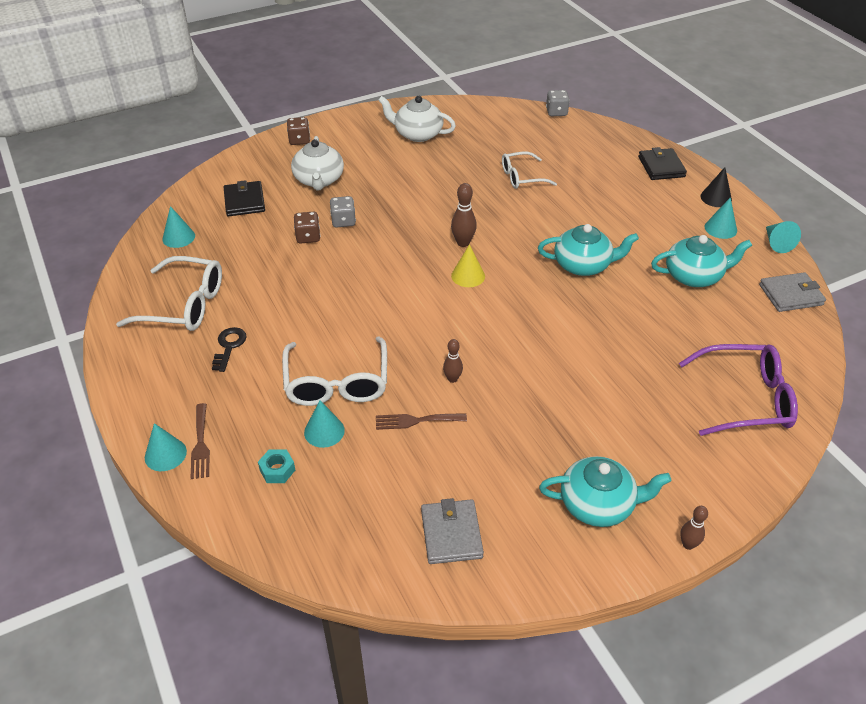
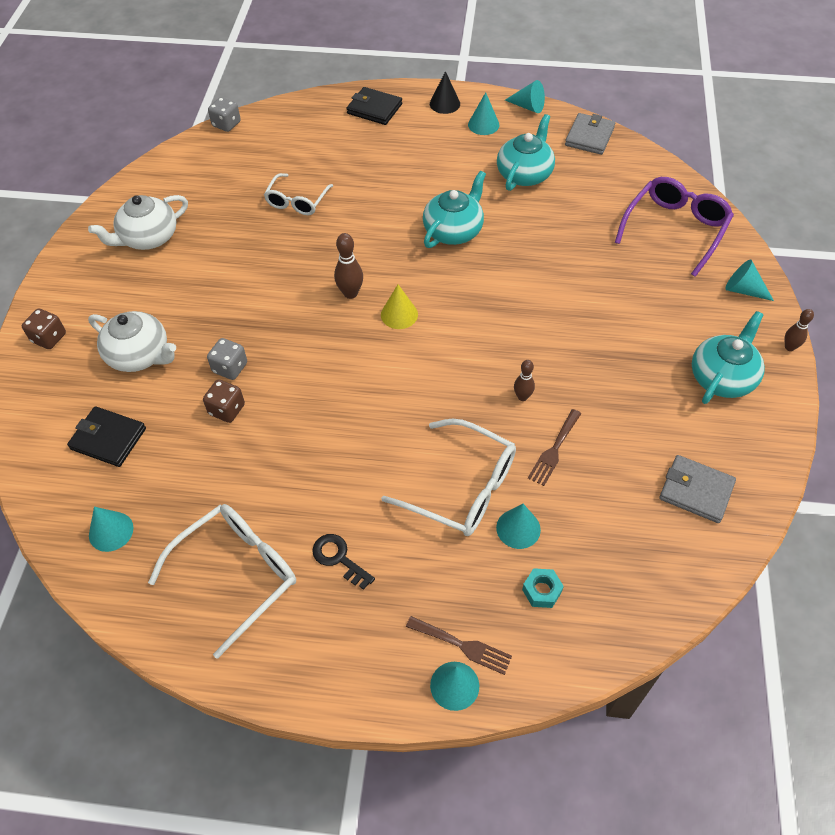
camera: 55 degrees left, 10 degrees up
none -> turquoise cone [725,260,774,301]

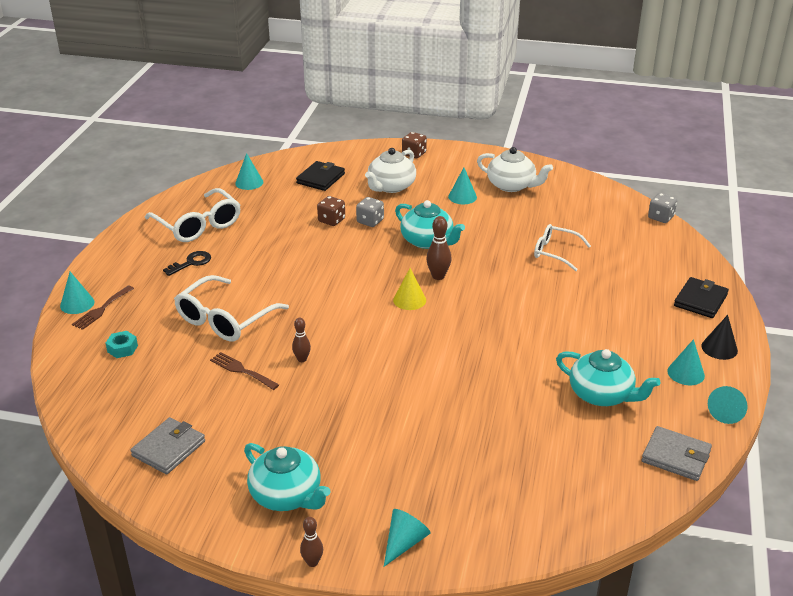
camera: 95 degrees right, 20 degrees down
white teapot [88,195,188,250] -> white teapot turned 150 degrees clockwise [477,147,553,192]
turquoise teapot [423,171,486,248] -> turquoise teapot moved to [395,200,465,249]
turquoise cone [496,504,541,549] -> turquoise cone moved to [448,168,477,204]
purple glasses [615,177,734,277] -> none

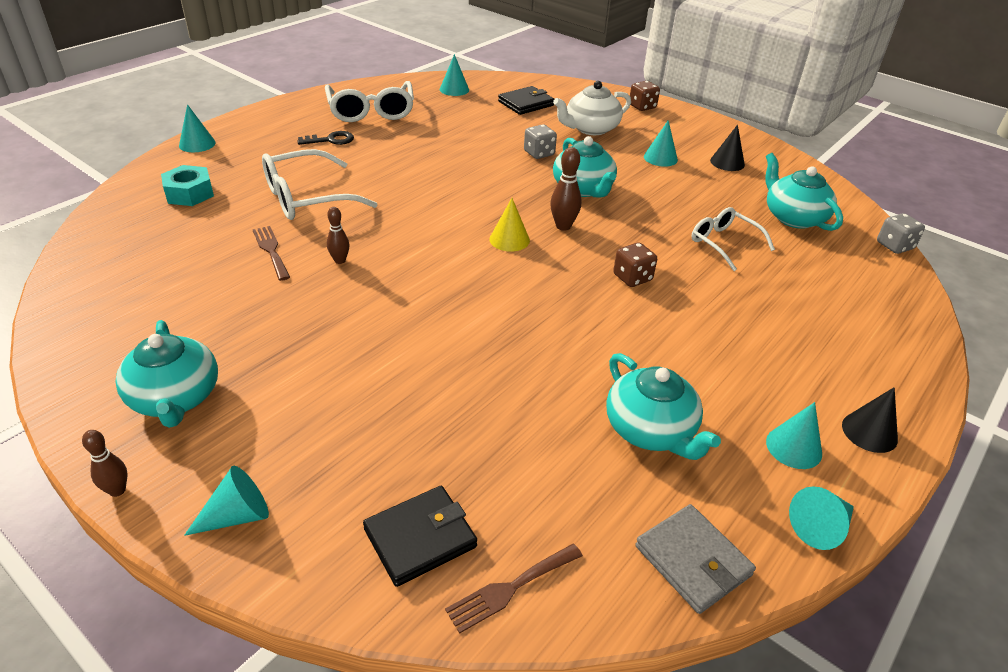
camera: 25 degrees right, 5 degrees up
brown fork [72,285,134,330] -> brown fork moved to [445,544,583,634]
turquoise nut [105,331,138,358] -> turquoise nut [161,165,214,206], size x1.52
grey wallet [130,417,205,474] -> none
brown dice [317,196,345,226] -> brown dice moved to [613,242,657,287]
white teapot [477,147,553,192] -> black cone [710,125,745,171]
black wallet [674,277,729,318] -> black wallet moved to [363,486,477,587]
none -> turquoise teapot [765,153,843,231]

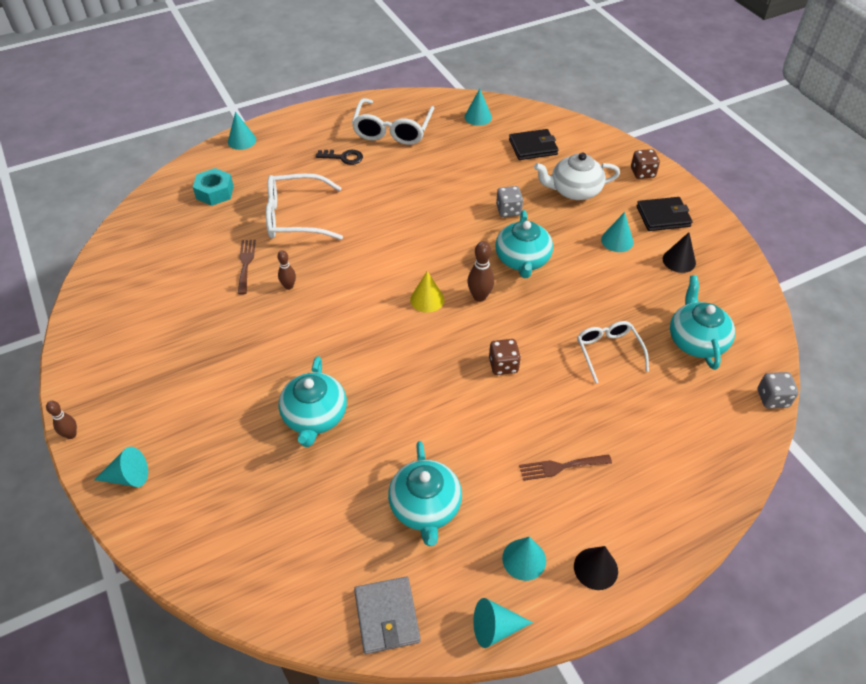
camera: 25 degrees right, 10 degrees up
turquoise teapot [116,320,218,428] -> turquoise teapot moved to [279,356,347,447]
black wallet [363,486,477,587] -> black wallet moved to [637,197,692,231]
brown fork [445,544,583,634] -> brown fork moved to [519,455,612,481]

